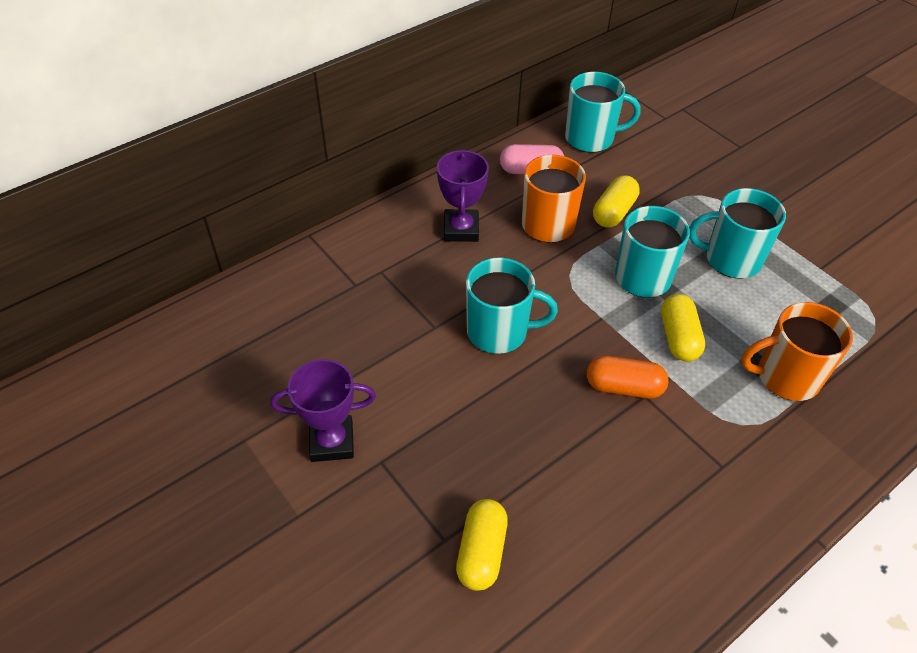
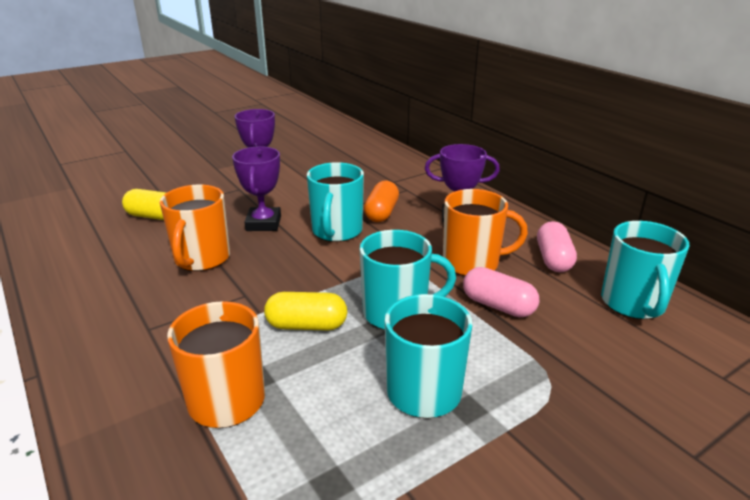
camera: 95 degrees right, 20 degrees down
orange capsule [587,356,669,399] -> orange capsule moved to [364,180,399,222]
yellow capsule [593,175,640,228] -> pink capsule [463,267,539,317]
none -> orange mug [160,185,230,271]
none -> purple trophy [232,146,281,231]

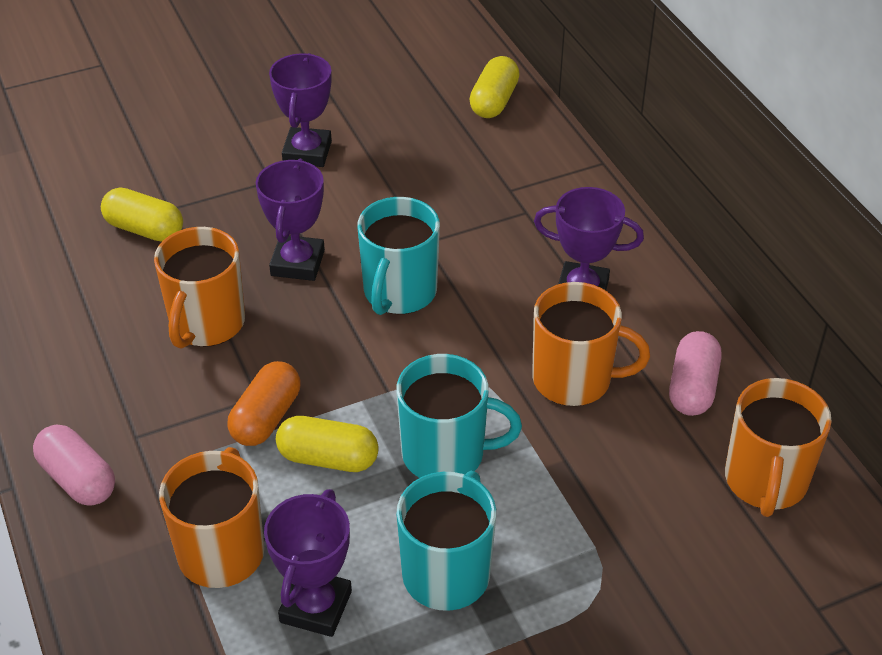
camera: 10 degrees right, 15 degrees up
orange capsule [364,180,399,222] -> orange capsule moved to [227,361,300,446]
pink capsule [463,267,539,317] -> pink capsule moved to [33,425,115,506]
turquoise mug [601,221,689,319] -> orange mug [725,378,832,517]
none -> purple trophy [264,489,352,637]
none -> yellow capsule [469,56,520,118]

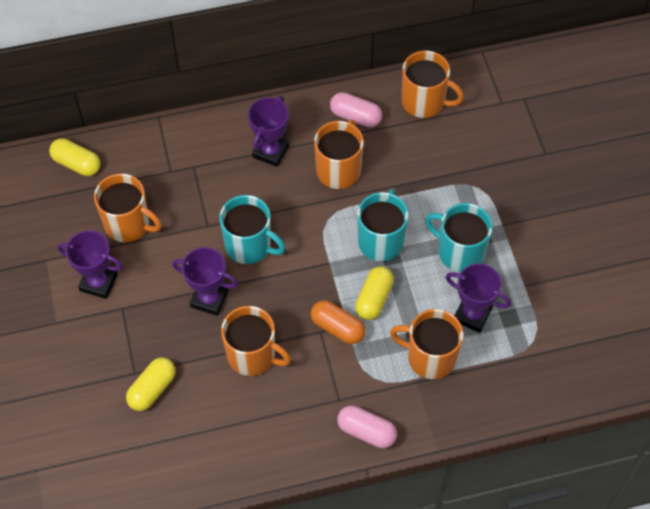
camera: 80 degrees left, 15 degrees up
pink capsule [33,425,115,506] -> pink capsule turned 60 degrees clockwise [337,406,397,448]
none -> orange mug [94,173,162,242]

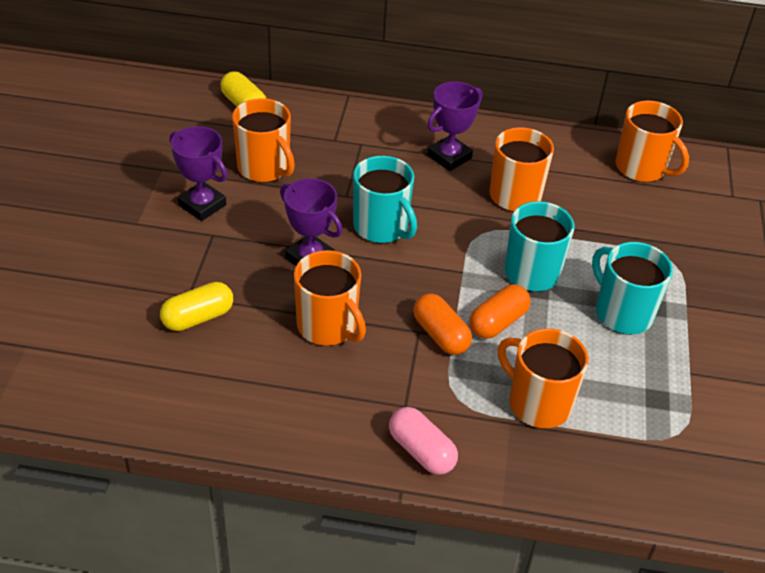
camera: 20 degrees right, 15 degrees down
pink capsule [330,92,382,128] -> none
yellow capsule [355,266,394,320] -> orange capsule [469,284,531,339]
purple trophy [446,263,511,333] -> none

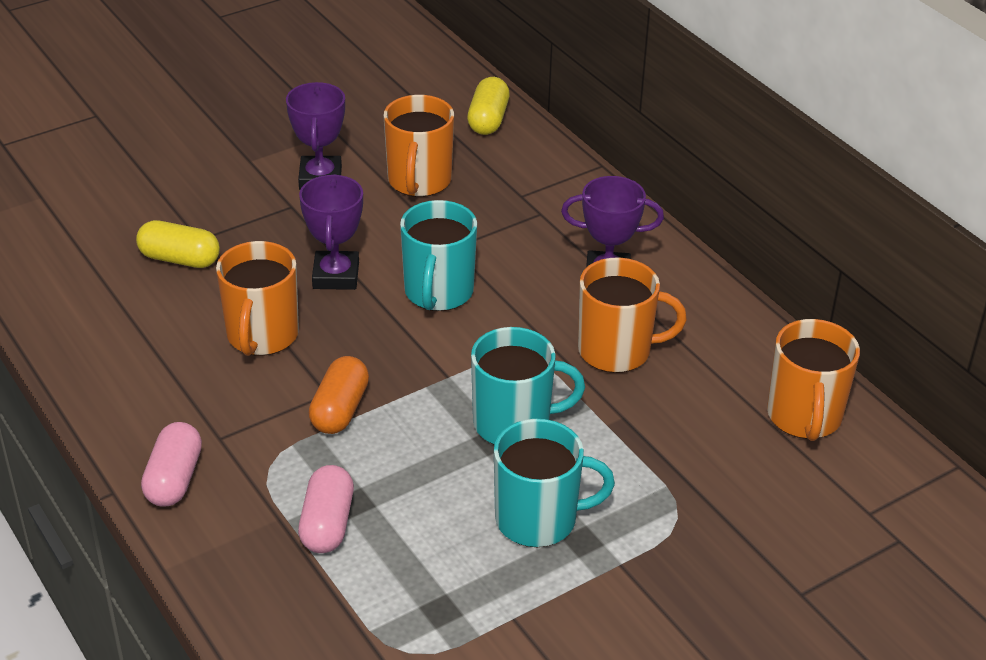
camera: 50 degrees right, 5 degrees down
orange capsule [469,284,531,339] -> none
orange mug [498,328,589,428] -> pink capsule [298,465,354,553]
turquoise mug [592,242,673,335] -> turquoise mug turned 75 degrees clockwise [494,419,615,547]

